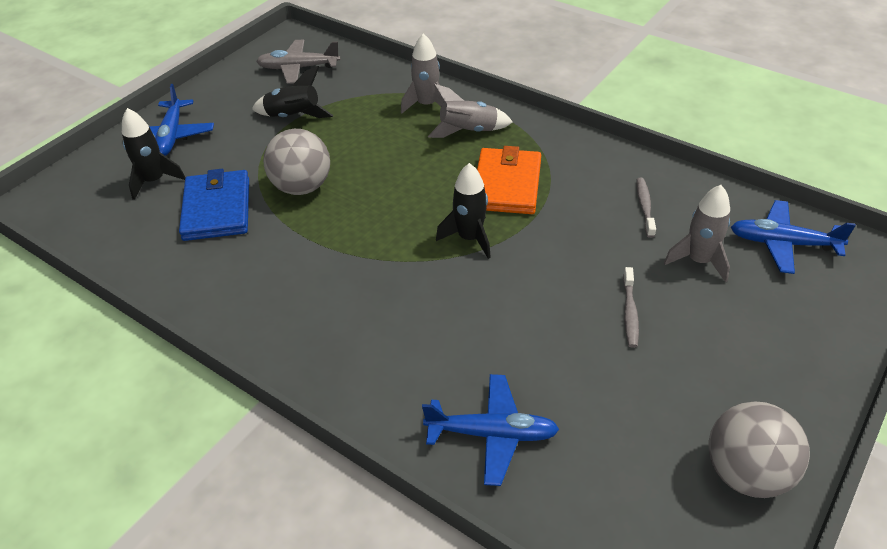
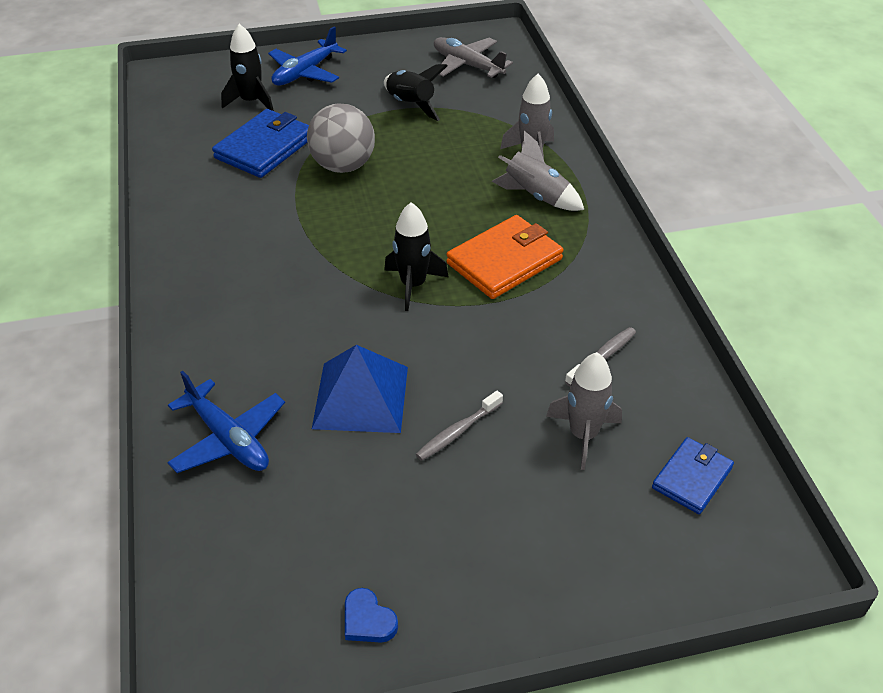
camera: 40 degrees right, 0 degrees up
grey ball [709,402,810,498] -> blue heart [345,588,398,643]
blue plane [731,200,856,274] -> blue wallet [652,437,734,514]
none -> blue pyramid [312,345,408,433]

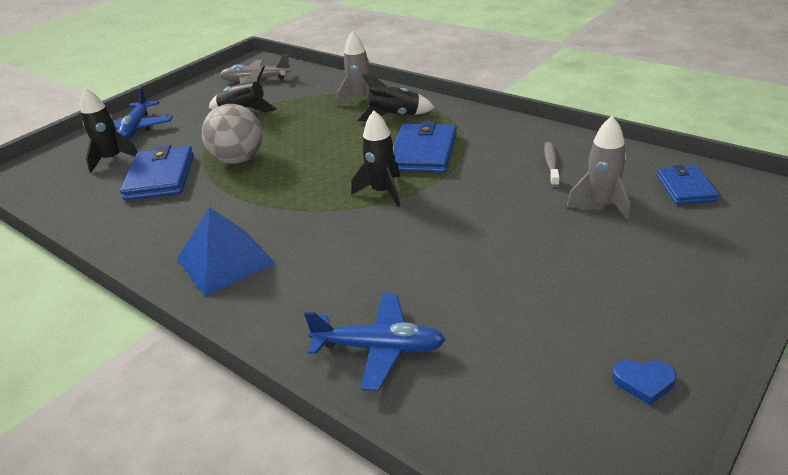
camera: 35 degrees left, 10 degrees down
blue pyramid [312,345,408,433] -> blue pyramid moved to [177,207,276,296]
grey toothbrush [416,391,503,461] -> none
orange wallet [446,215,563,299] -> blue wallet [394,121,457,173]
grey rocket [491,131,584,211] -> black rocket [357,74,435,121]

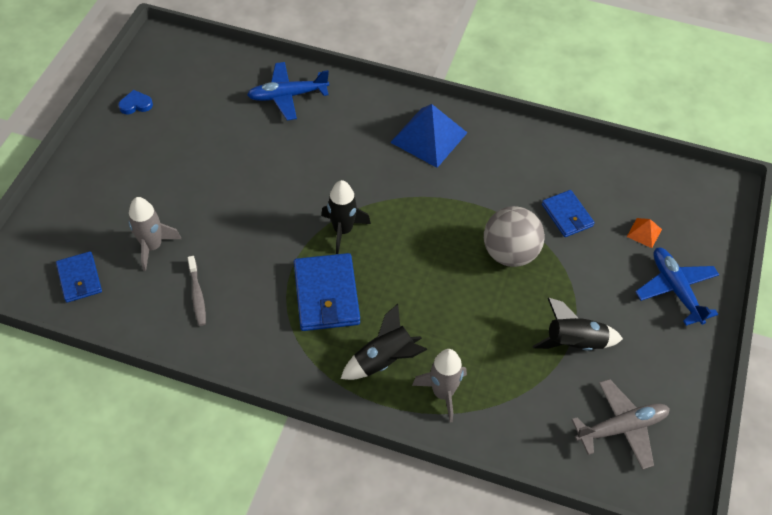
camera: 155 degrees right, 20 degrees up
black rocket [81,88,137,173] -> orange pyramid [627,218,662,248]
blue wallet [120,145,194,200] -> blue wallet [542,190,594,237], size x0.62

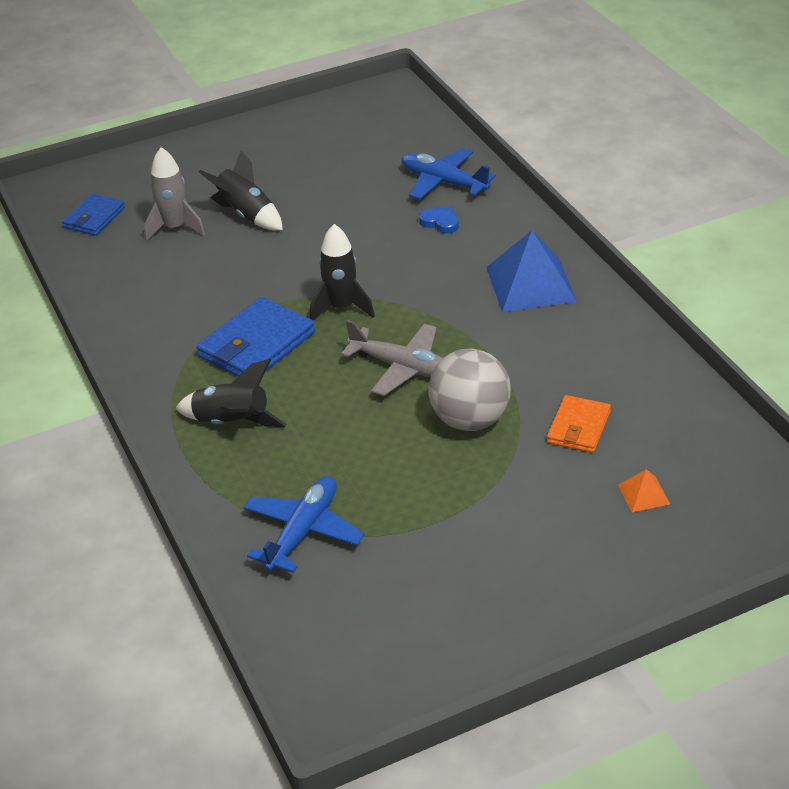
camera: 50 degrees right, 15 degrees down
blue heart [118,90,153,114] -> blue heart moved to [419,206,459,234]
grey toothbrush [188,256,206,326] -> none
grey rocket [412,349,467,423] -> none
black rocket [532,298,623,351] -> black rocket moved to [199,150,283,230]
blue wallet [542,190,594,237] -> orange wallet [547,395,611,453]
grey plane [571,379,670,470] -> grey plane moved to [341,320,443,396]
blue plane [635,248,719,326] -> blue plane moved to [244,476,365,573]

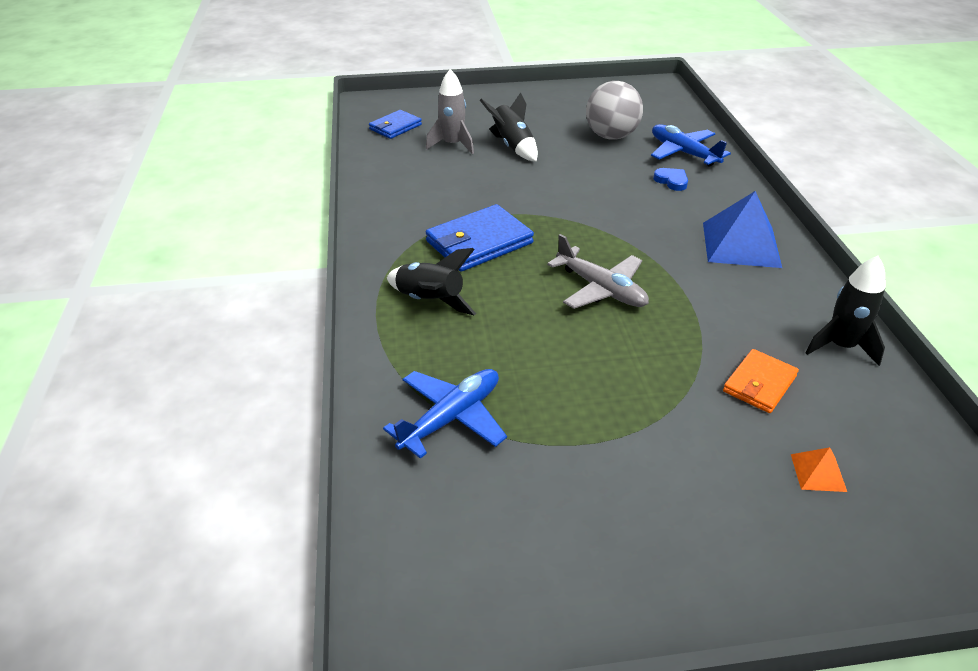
camera: 15 degrees right, 0 degrees up
black rocket [310,224,375,320] -> black rocket moved to [805,256,885,366]
grey ball [428,349,511,431] -> grey ball moved to [586,81,643,140]

